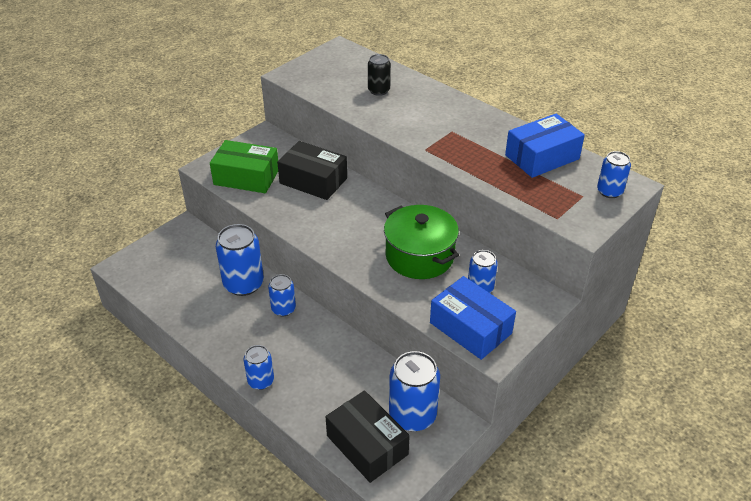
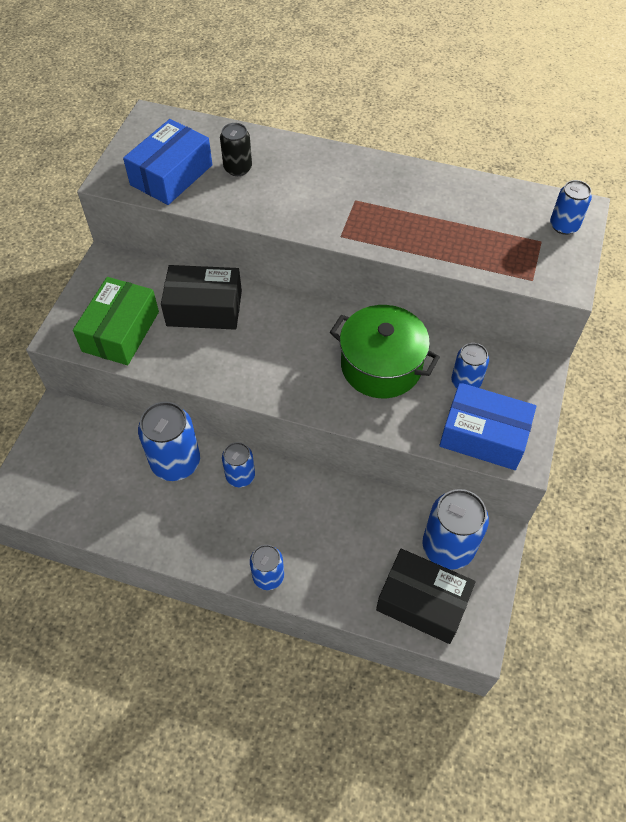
camera: 25 degrees left, 15 degrees up
green box [210,140,278,193] -> green box turned 60 degrees counterclockwise [73,277,159,365]
blue box [505,114,585,178] -> blue box moved to [123,119,212,205]

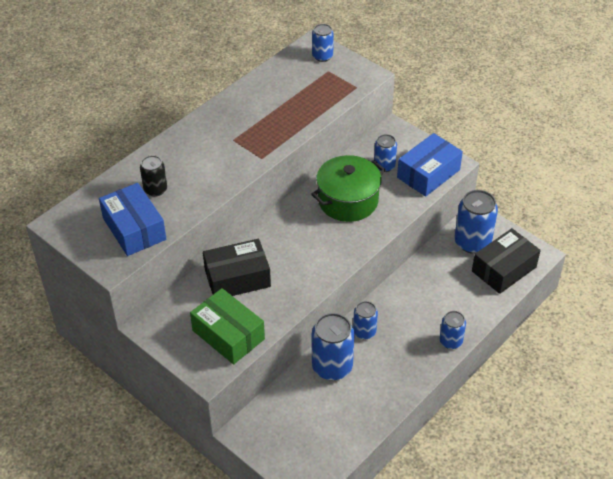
camera: 65 degrees left, 10 degrees down
black box [161,265,242,330] -> black box turned 45 degrees clockwise [203,239,271,296]

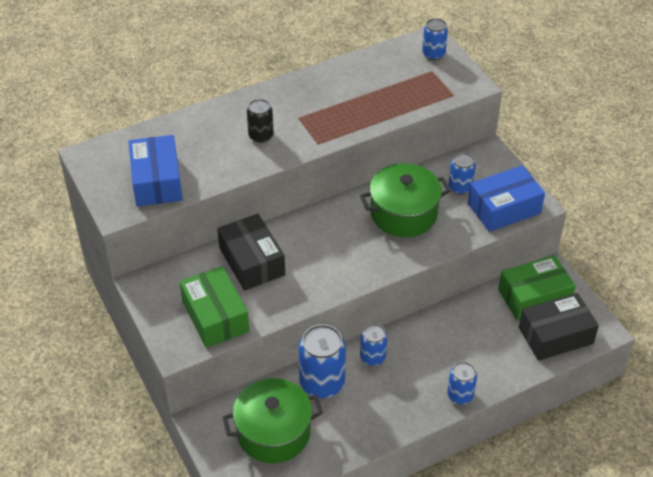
camera: 20 degrees right, 0 degrees up
black can [140,155,167,197] -> black can moved to [247,99,274,143]
black box [203,239,271,296] -> black box turned 60 degrees clockwise [217,213,285,291]
blue can [454,190,498,254] -> green box [498,255,576,321]
none -> green pot [222,378,323,463]

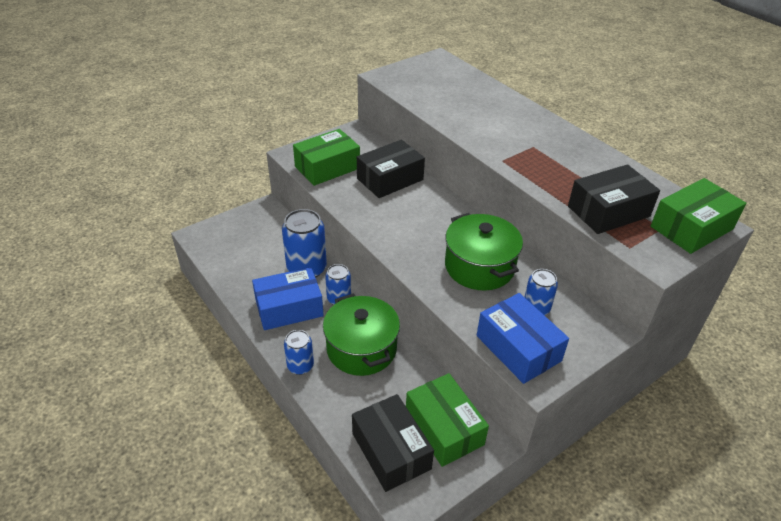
camera: 80 degrees right, 5 degrees down
blue box [128,135,183,206] -> blue box moved to [252,267,324,330]
green pot [222,378,323,463] -> green pot moved to [323,293,400,376]
black can [247,99,274,143] -> none
blue can [422,18,448,60] -> green box [651,178,747,254]
none -> black box [568,164,660,234]

